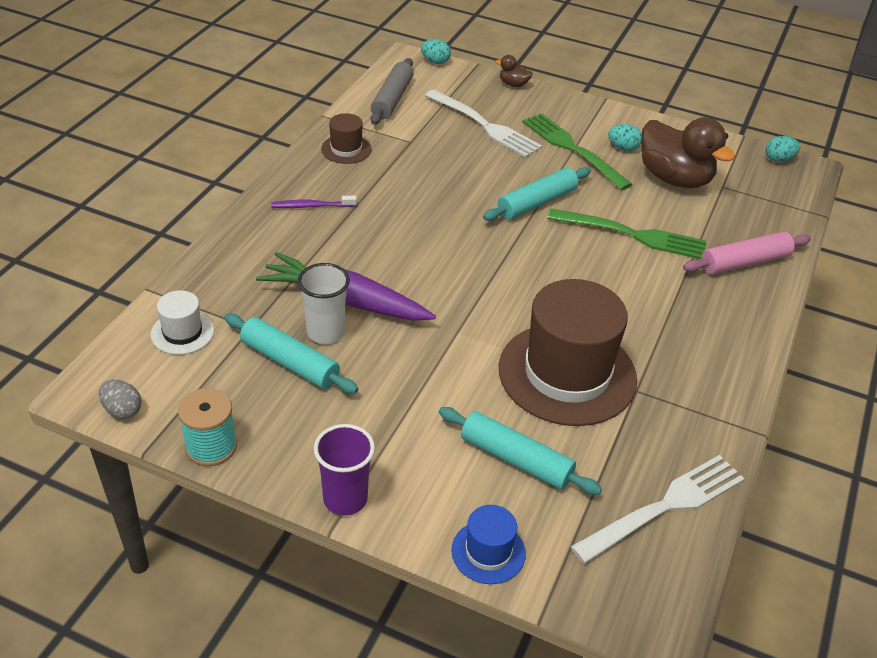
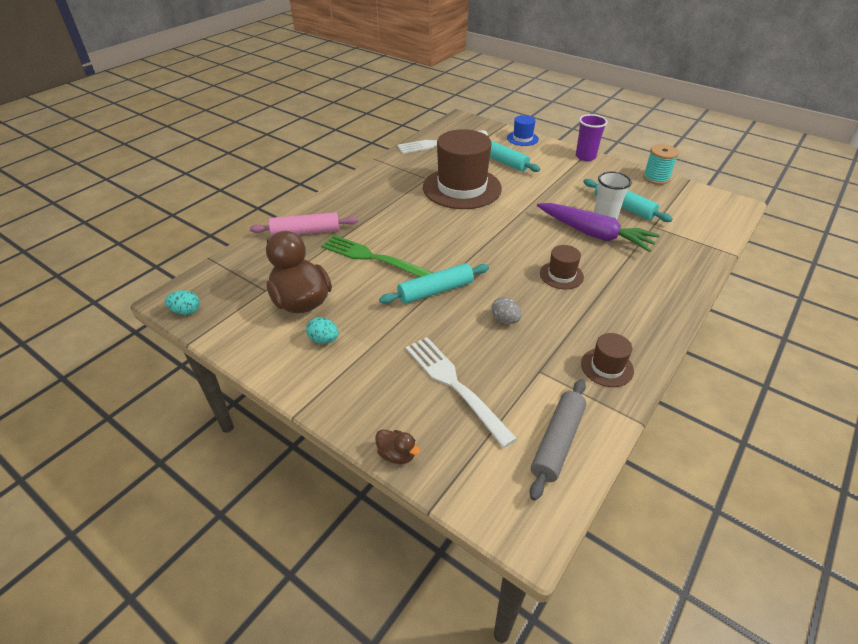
camera: 165 degrees left, 0 degrees up
grey egg [99,380,142,419] -> grey egg moved to [491,297,521,324]
white hat [151,290,214,355] -> none
purple toothbrush [271,196,357,208] -> none
turquoise egg [421,39,451,64] -> none
green fork [522,113,632,190] -> none
none -> brown hat [540,245,584,289]

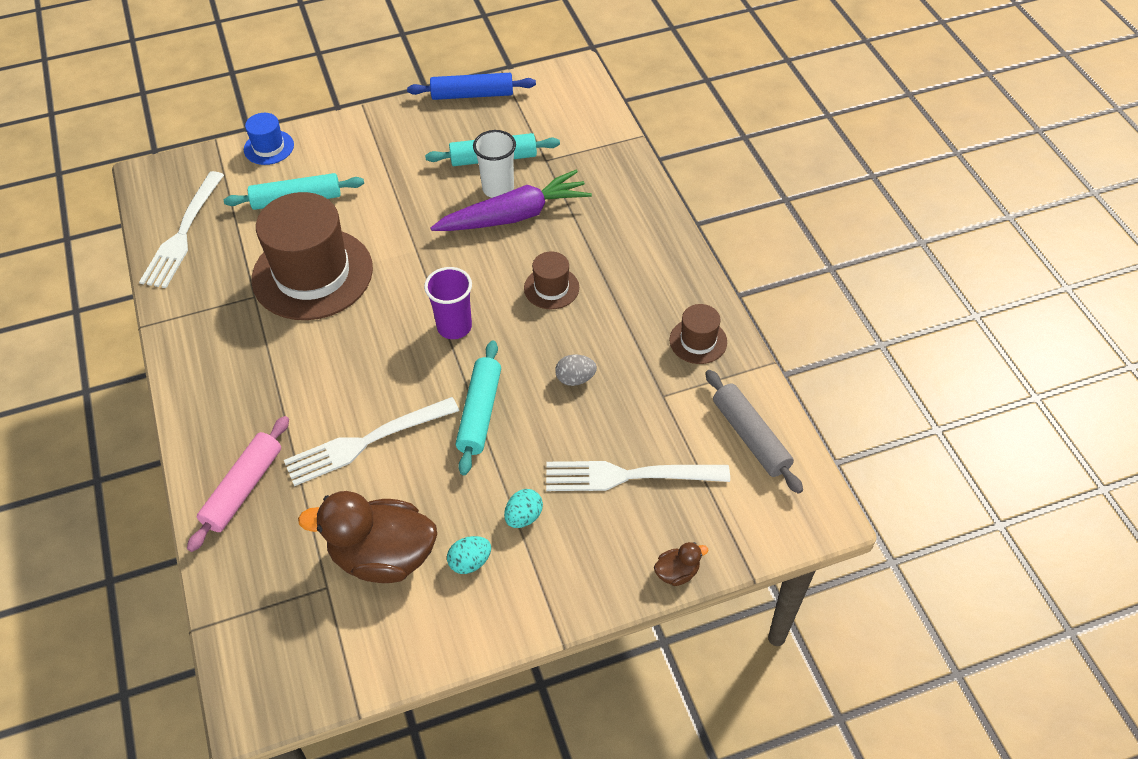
camera: 55 degrees left, 10 degrees up
turquoise egg [165,290,200,315] -> turquoise egg moved to [504,489,543,528]
green fork [322,235,433,277] -> white fork [284,397,459,486]
purple cup [576,114,608,161] -> purple cup moved to [424,267,472,339]
turquoise spool [643,144,679,185] -> blue rolling pin [407,73,536,100]

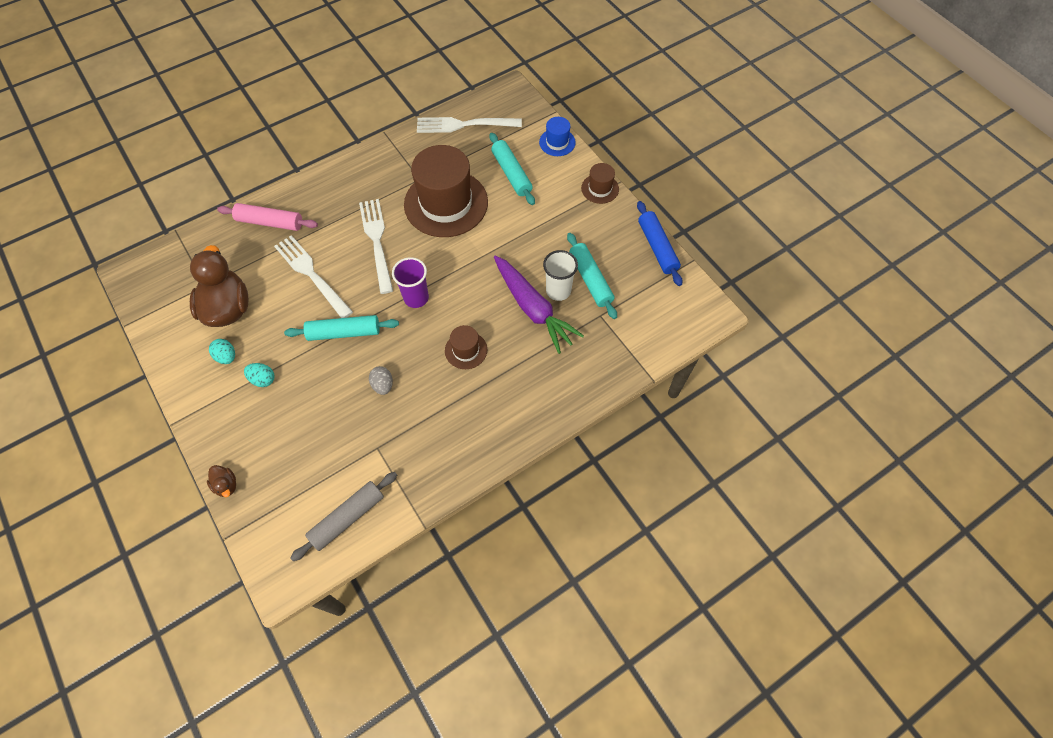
camera: 75 degrees right, 10 degrees up
white fork [546,461,730,491] -> white fork moved to [359,199,393,294]
brown hat [670,304,727,364] -> brown hat moved to [581,163,619,204]

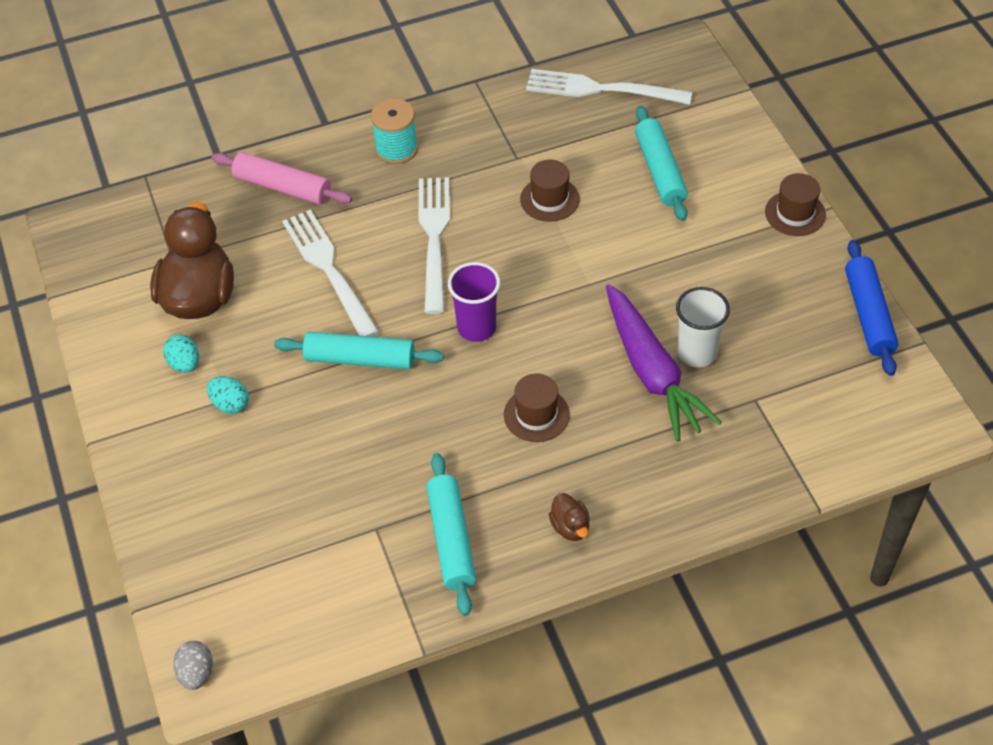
camera: 15 degrees right, 10 degrees down
brown duck [207,465,236,497] -> brown duck moved to [548,493,590,541]
grey rolling pin [290,472,397,561] -> none
grey egg [369,366,393,395] -> grey egg moved to [173,641,213,690]
brown hat [404,145,488,237] -> brown hat [520,160,580,222], size x0.46
blue hat [539,117,576,156] -> none
turquoise rolling pin [567,233,617,319] -> turquoise rolling pin moved to [426,453,476,616]
none -> turquoise spool [371,98,418,164]

